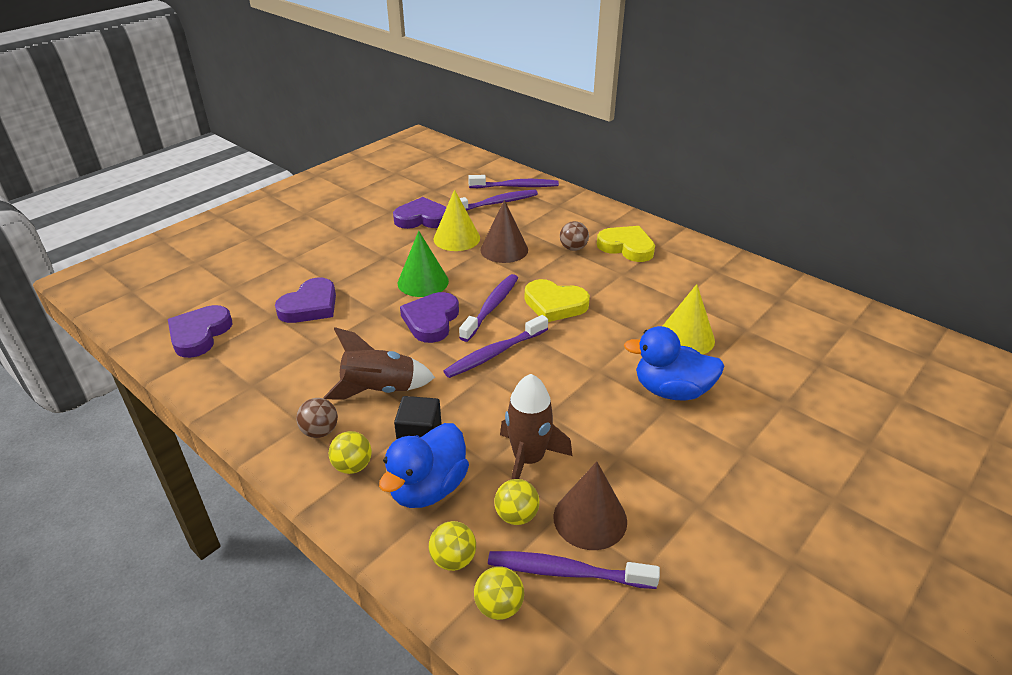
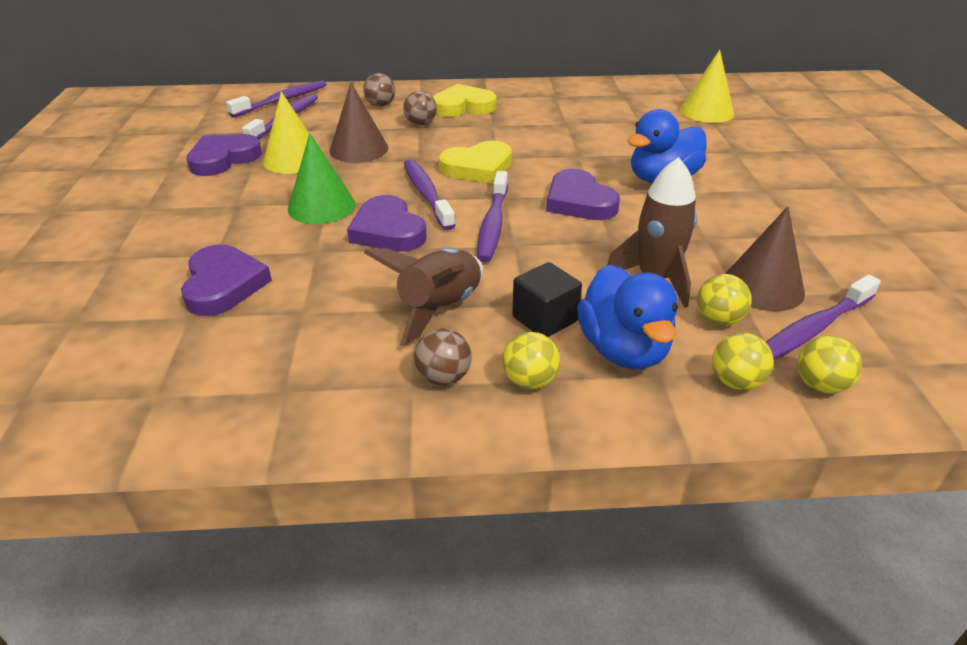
camera: 45 degrees left, 0 degrees up
purple heart [168,305,232,358] -> purple heart moved to [546,169,620,220]
yellow cone [663,284,715,355] -> yellow cone moved to [680,50,734,123]
none -> brown ball [363,73,395,107]

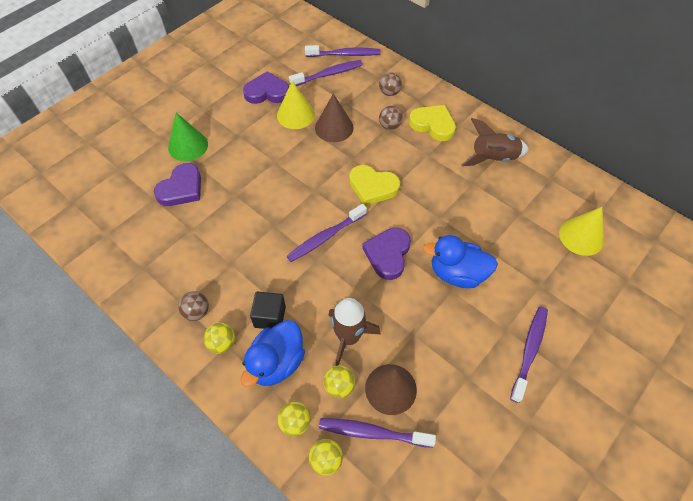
camera: 45 degrees right, 20 degrees up
green cone [288,133,356,224] -> green cone moved to [168,113,208,161]
purple heart [347,195,427,252] -> none
brown rocket [364,248,483,346] -> brown rocket moved to [461,118,529,166]
purple toothbrush [404,159,456,230] -> purple toothbrush moved to [510,307,548,403]

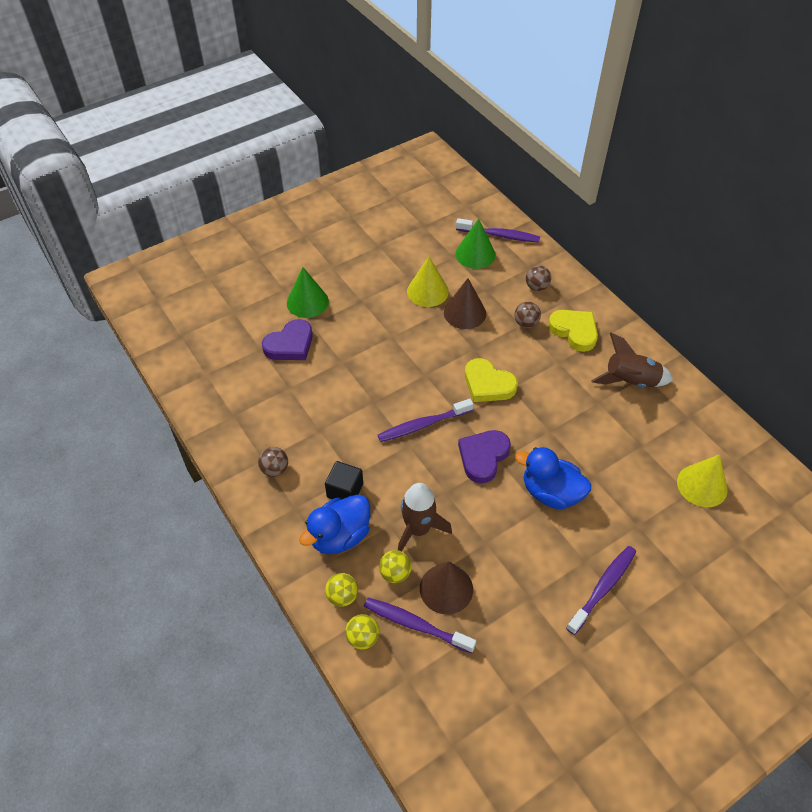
camera: 15 degrees right, 5 degrees down
yellow ball [204,323,235,354] -> none
purple heart [243,71,289,104] -> none
purple toothbrush [289,60,363,86] -> green cone [455,219,496,269]

